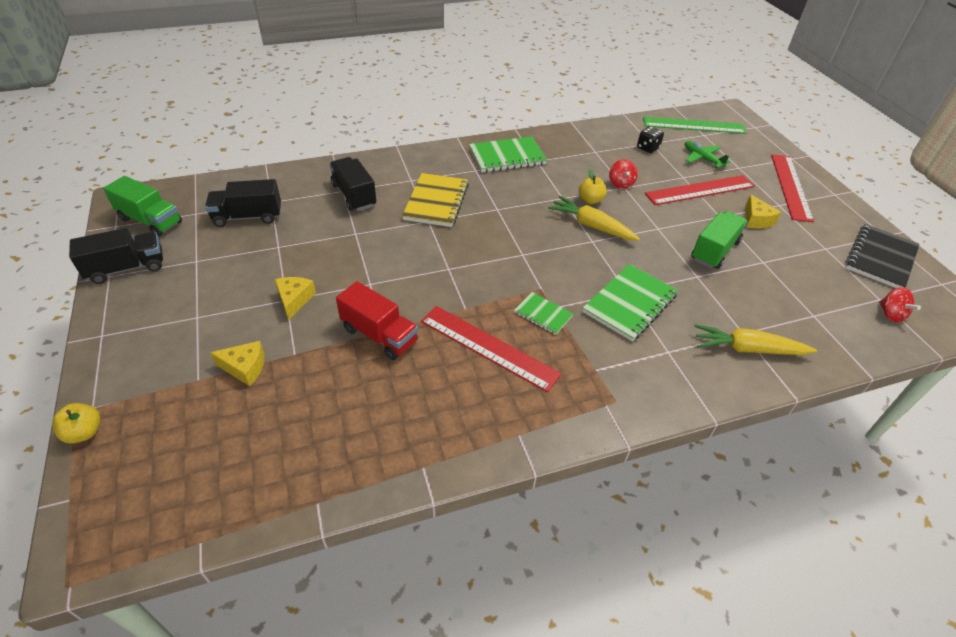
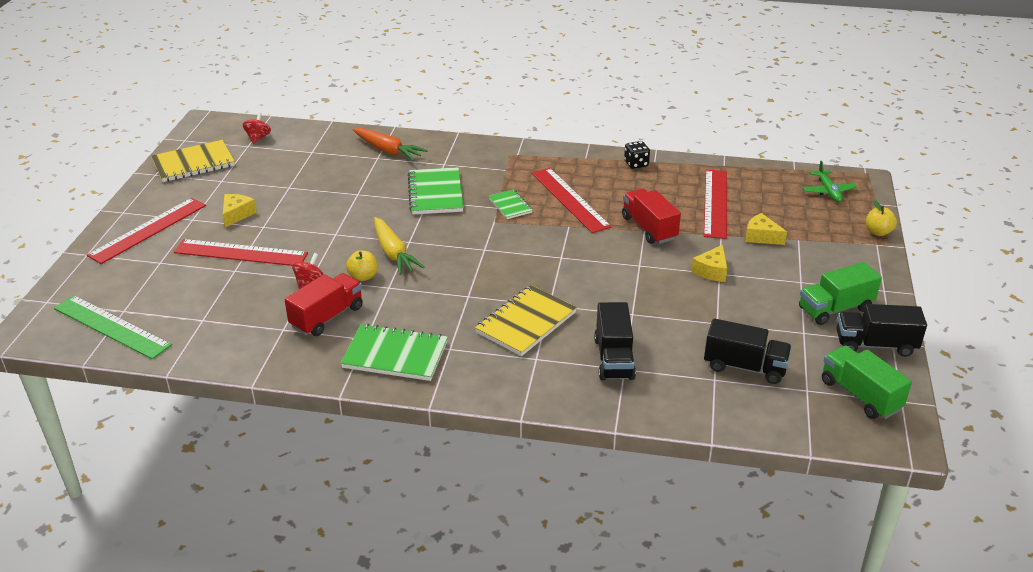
camera: 150 degrees left, 10 degrees down
green notebook [583,264,678,341] -> green notebook turned 75 degrees counterclockwise [408,167,464,214]
black dice [637,126,664,153] -> black dice moved to [624,141,650,169]
green plane [685,141,730,168] -> green plane moved to [803,161,857,202]
green truck [691,211,748,269] -> green truck moved to [799,262,882,325]
yellow carrot [694,324,817,355] -> orange carrot [353,128,428,161]
black notebook [845,224,920,288] -> yellow notebook [151,140,235,182]
none -> red truck [285,273,363,336]
none -> red ruler [704,170,727,239]

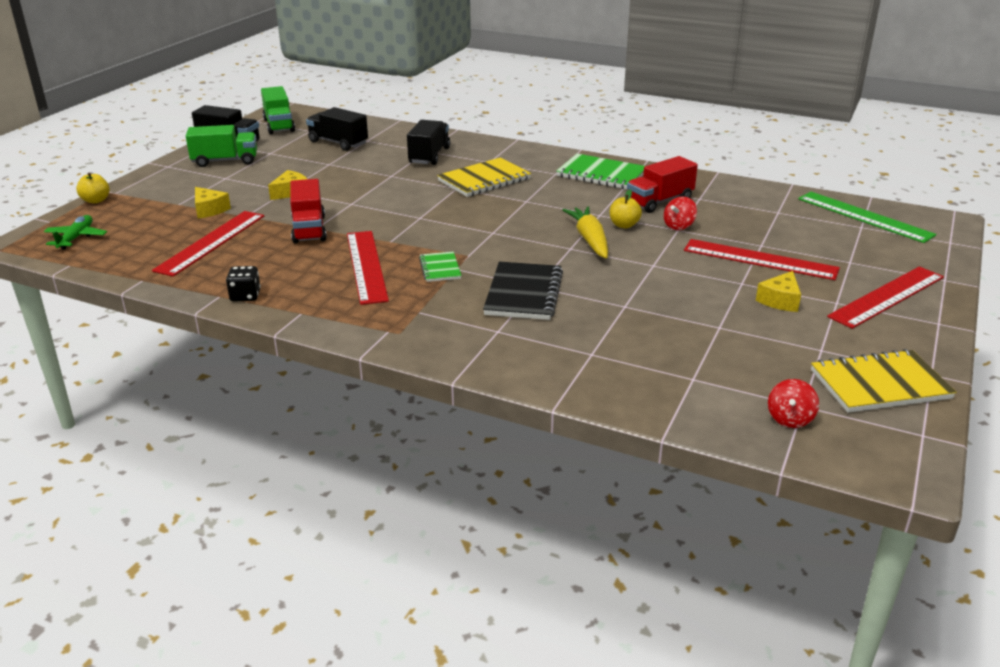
camera: 165 degrees left, 5 degrees down
orange carrot [353,128,428,161] -> none
green notebook [408,167,464,214] -> black notebook [483,262,563,320]

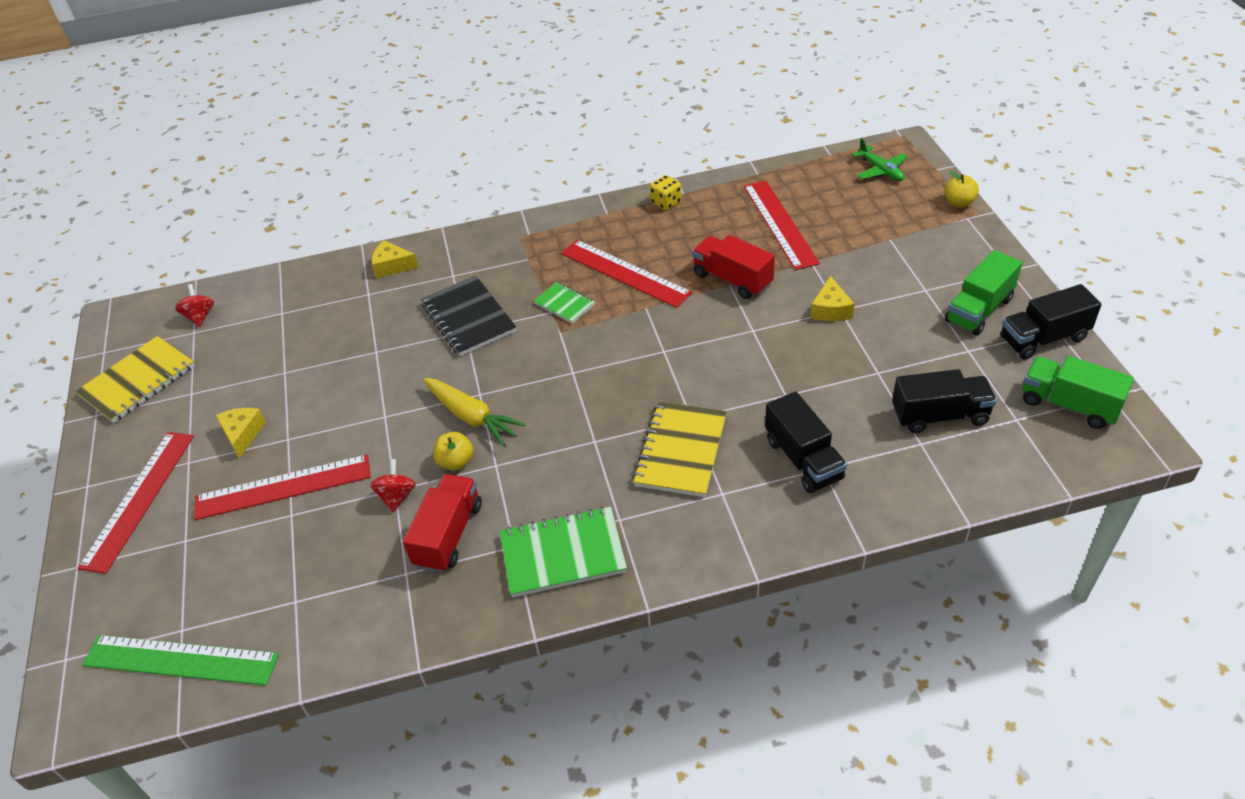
camera: 145 degrees right, 15 degrees up
yellow cheese [195,187,231,219] -> yellow cheese moved to [372,240,419,278]
black dice [226,266,261,302] -> yellow dice [650,175,682,210]

